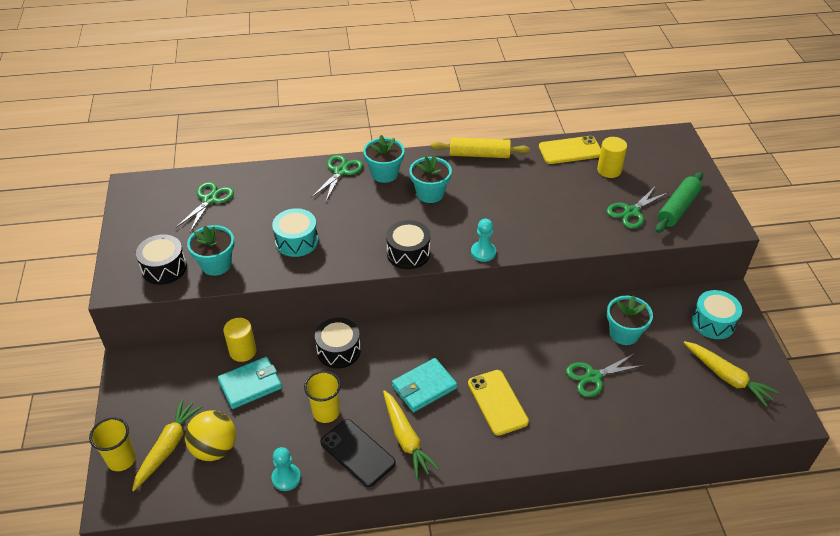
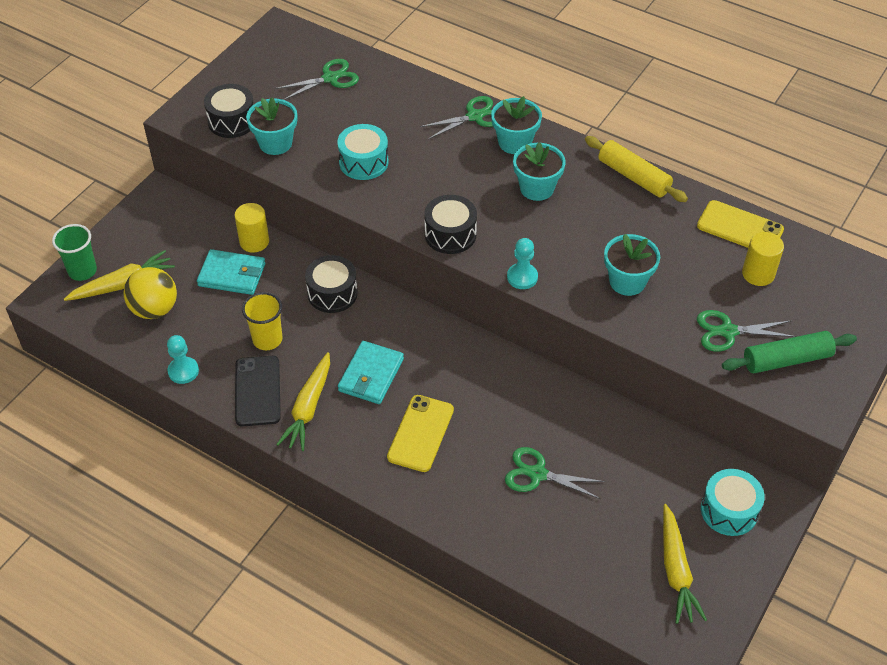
camera: 40 degrees right, 5 degrees up
yellow cup [89,417,136,471] -> green cup [52,224,97,281]
turquoise wallet [392,358,457,412] -> turquoise wallet turned 75 degrees counterclockwise [338,341,404,404]
turquoise flower pot [607,295,653,345] -> turquoise flower pot moved to [604,234,660,296]

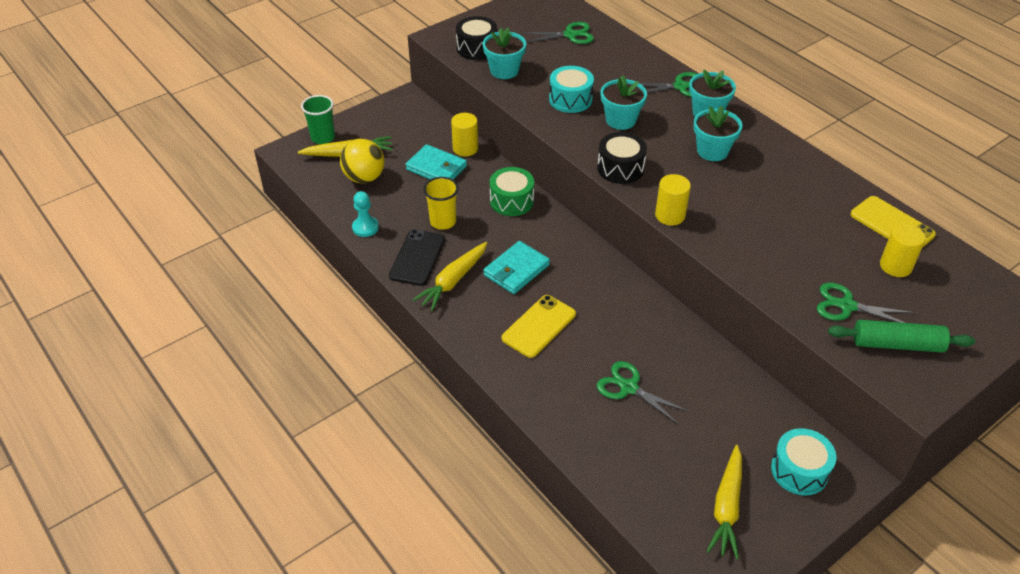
camera: 20 degrees right, 5 degrees down
black drum [305,255,358,313] -> green drum [490,167,534,216]
turquoise pawn [507,238,538,289] -> yellow cylinder [655,174,691,226]
yellow rolling pin [585,136,688,202] -> none
turquoise flower pot [604,234,660,296] -> turquoise flower pot moved to [601,75,647,130]

